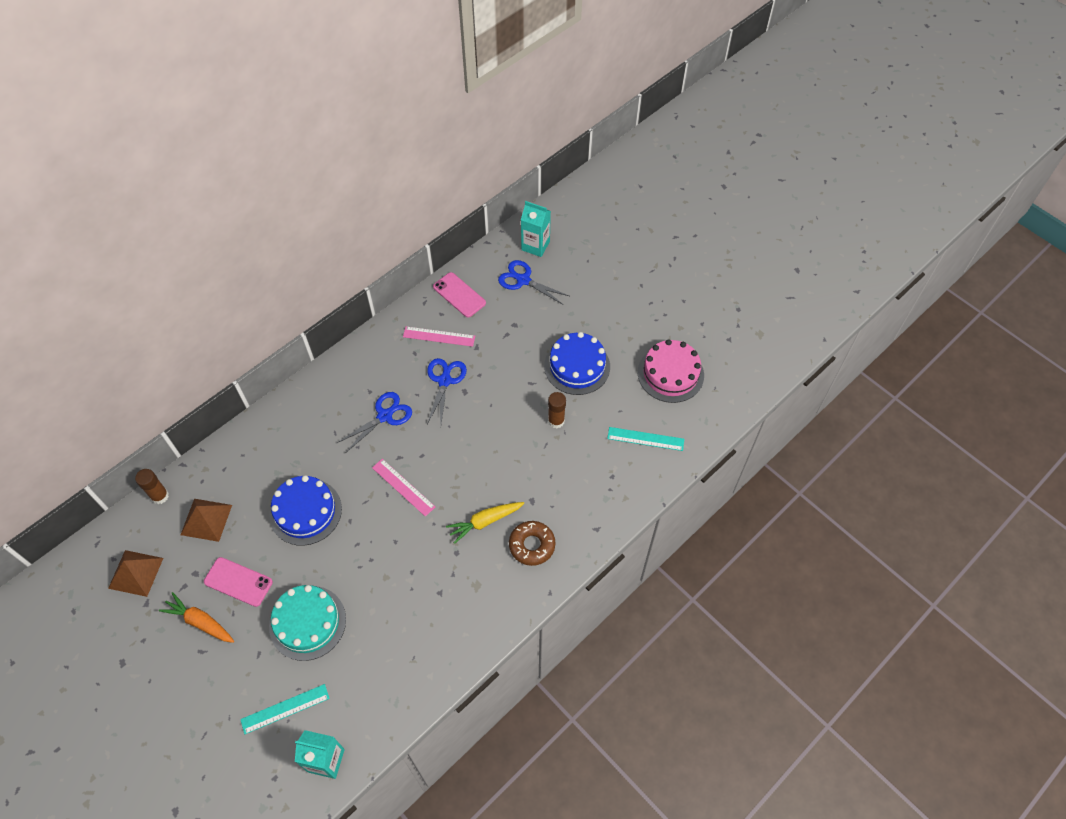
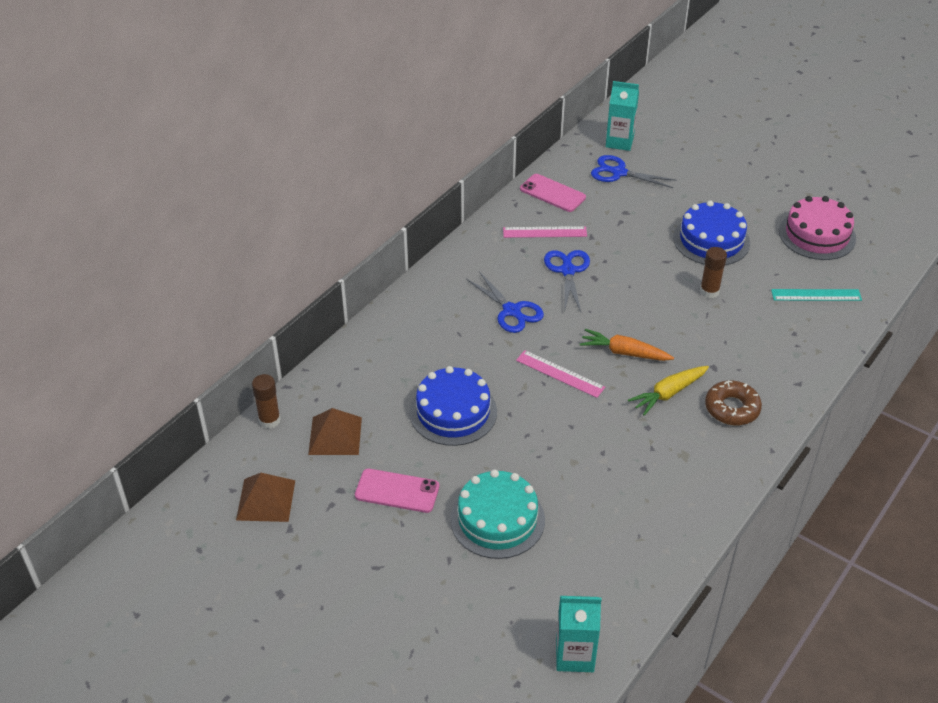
camera: 10 degrees left, 15 degrees down
orange carrot [159,592,234,643] -> orange carrot moved to [580,329,674,361]
turquoise ruler [240,684,330,734] -> none
blue scissors [337,392,412,452] -> blue scissors turned 105 degrees clockwise [466,271,544,333]

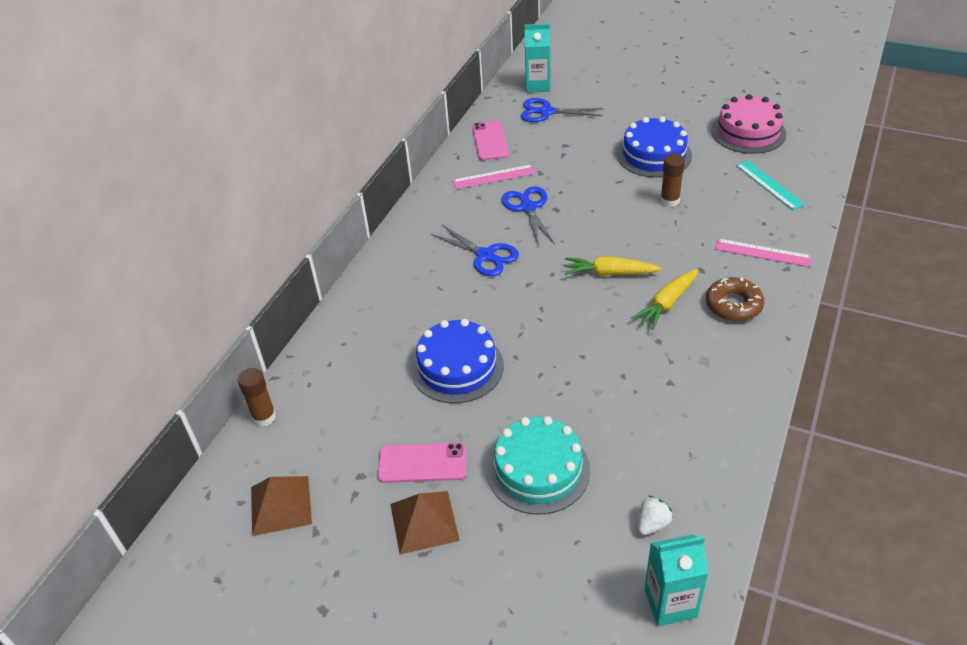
camera: 10 degrees left, 0 degrees up
brown pyramid [308,408,362,455] -> brown pyramid moved to [390,491,460,555]
pink ruler [516,350,605,398] -> pink ruler moved to [715,239,812,267]
pink phone [520,174,586,212] -> pink phone turned 60 degrees clockwise [472,121,509,160]
orange carrot [580,329,674,361] -> yellow carrot [565,257,662,276]
turquoise ruler [771,289,862,301] -> turquoise ruler turned 75 degrees clockwise [736,161,805,210]
none -> white strawberry [638,496,673,535]

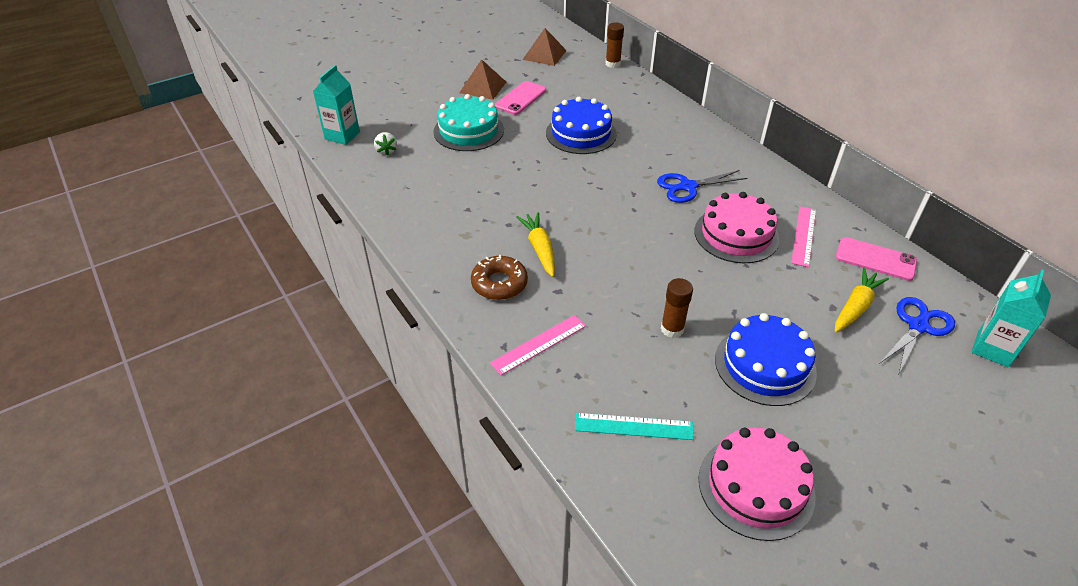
camera: 120 degrees right, 0 degrees up
blue scissors [502,186,555,244] -> pink cake [694,192,779,263]
yellow carrot [565,257,662,276] -> yellow carrot moved to [835,268,889,333]

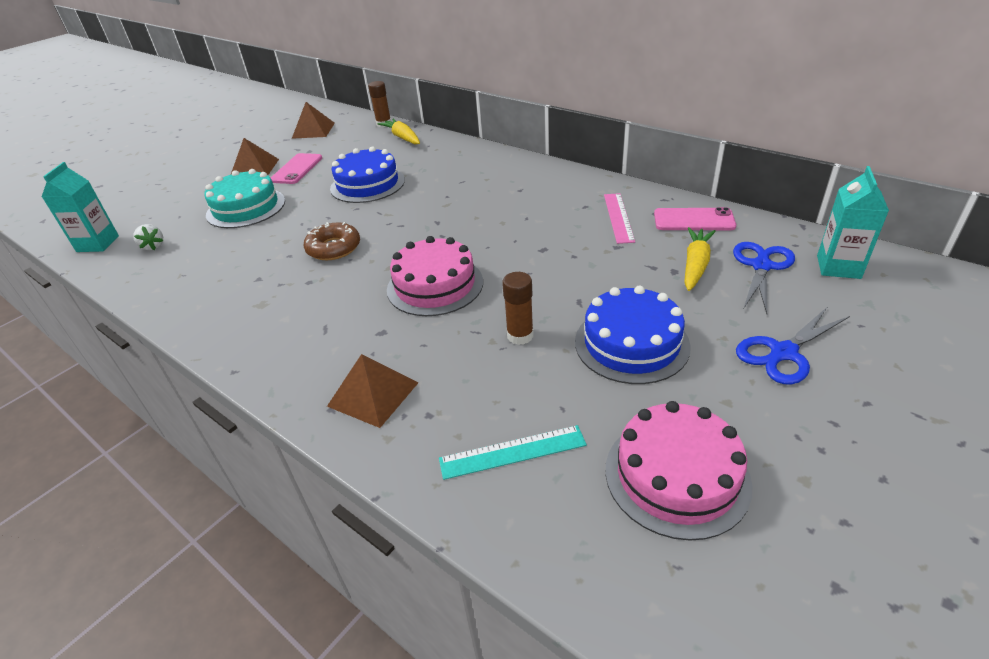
camera: 15 degrees left, 5 degrees down
brown donut [471,255,528,300] -> brown donut moved to [304,222,360,260]
pink ruler [490,315,586,375] -> brown pyramid [327,354,419,428]
yellow carrot [516,212,555,277] -> yellow carrot moved to [378,118,420,144]
blue scissors [657,170,748,203] -> blue scissors moved to [736,307,850,384]
pink cake [694,192,779,263] -> pink cake moved to [387,236,483,316]

